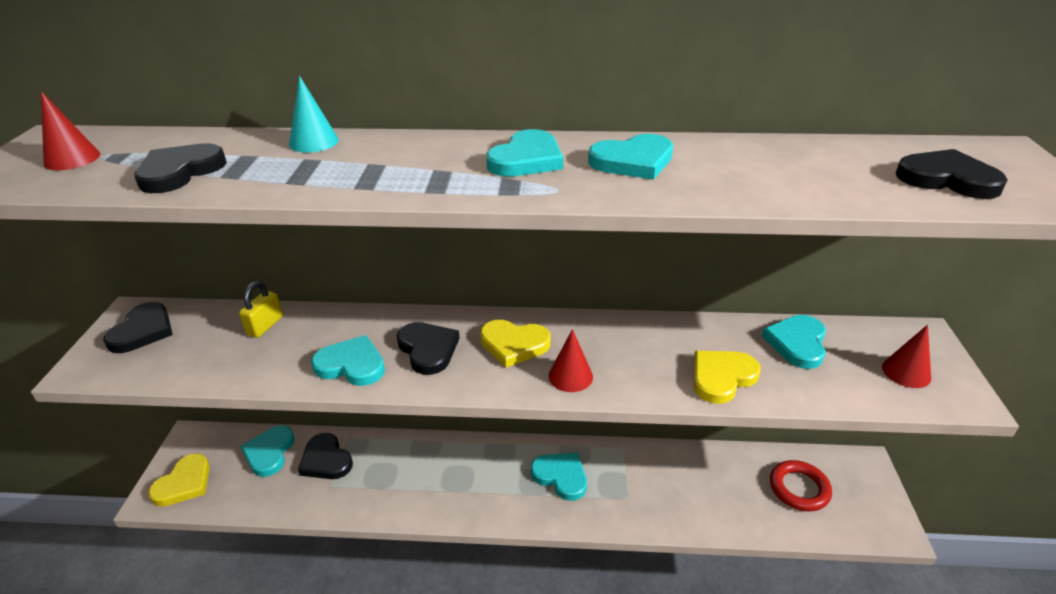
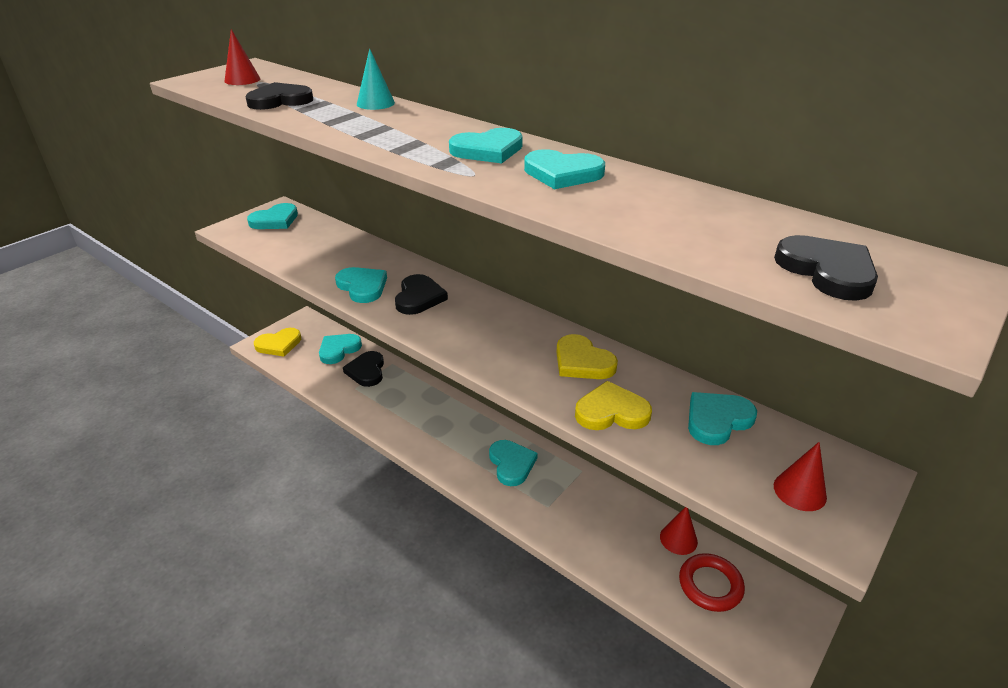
camera: 35 degrees right, 0 degrees up
black heart [103,302,173,353] -> turquoise heart [247,203,298,229]
yellow padlock [239,281,283,338] -> none
yellow heart [480,320,551,368] -> yellow heart moved to [556,334,618,379]
red cone [549,329,593,392] -> red cone moved to [660,507,698,555]

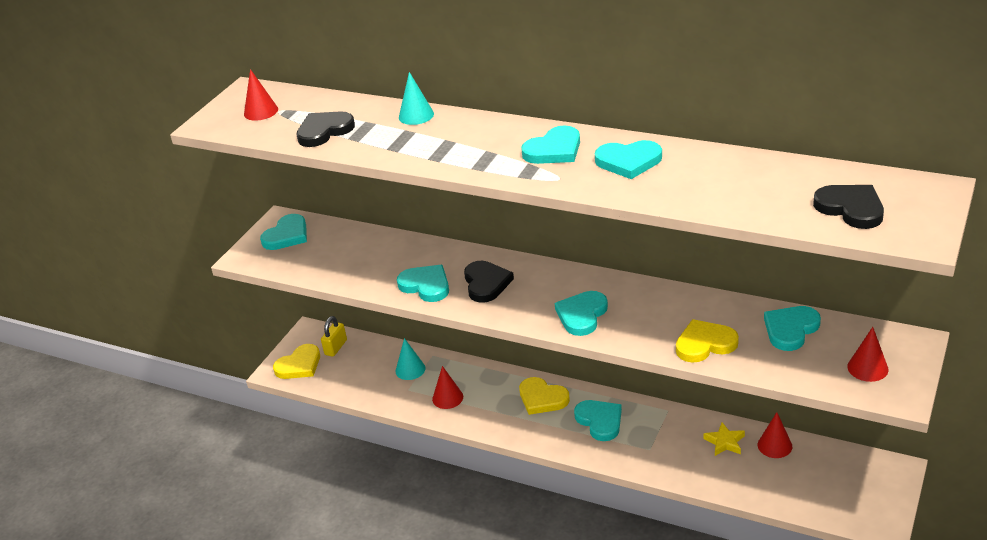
camera: 10 degrees left, 0 degrees up
turquoise heart [319,334,362,364] -> turquoise heart moved to [555,291,608,336]
black heart [343,351,384,387] -> turquoise cone [396,338,425,380]
yellow heart [556,334,618,379] -> yellow heart moved to [519,377,570,415]
red ring [679,553,745,612] -> none
none -> yellow padlock [321,316,347,357]
none -> red cone [432,366,463,409]
none -> yellow star [703,422,745,456]

